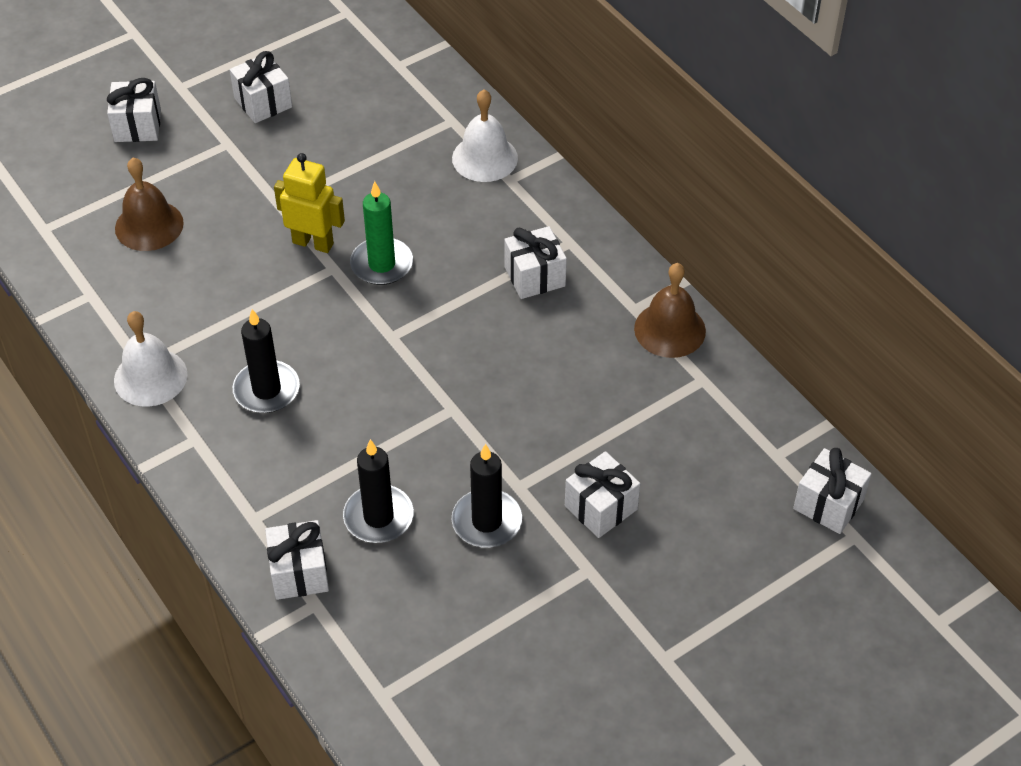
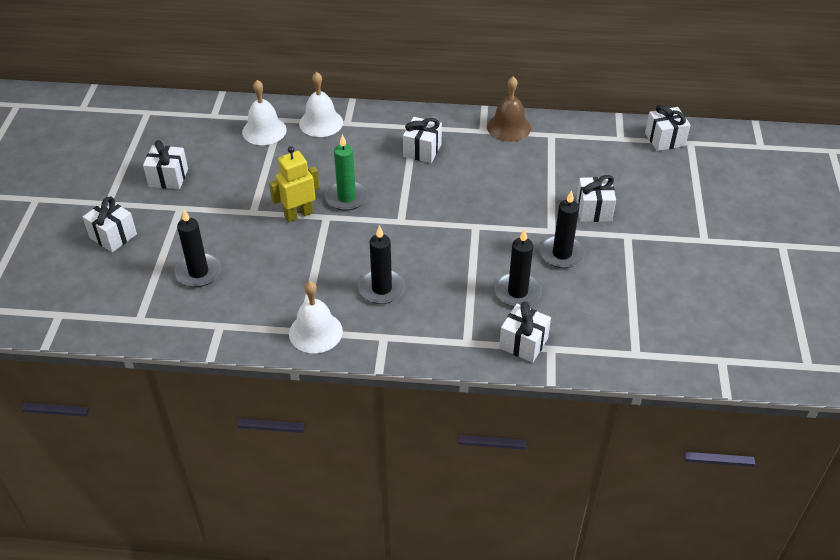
camera: 50 degrees left, 5 degrees down
brown bell [115,158,184,251] -> black candle [174,209,221,287]
none -> white bell [242,80,287,145]

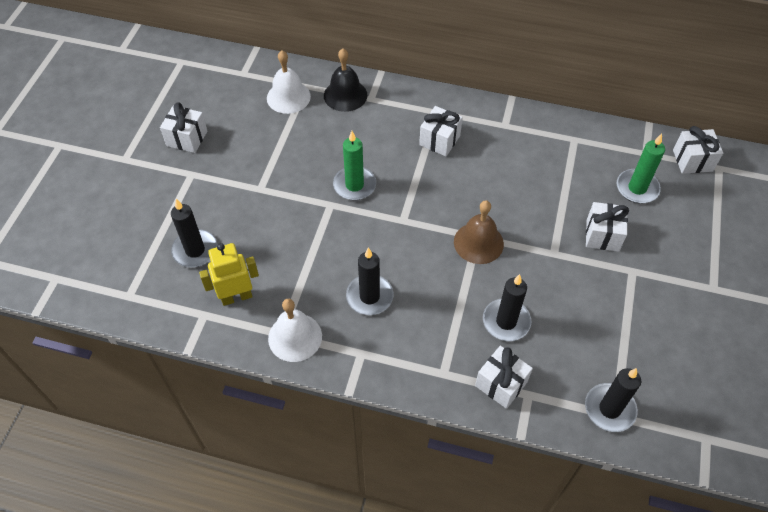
camera: 10 degrees right, 10 degrees up
white gift [83,197,137,252] -> none
yellow robot [269,146,319,222] -> yellow robot moved to [199,243,259,306]
white bell [299,72,343,137] -> black bell [324,48,367,112]
brown bell [487,76,531,142] -> brown bell moved to [454,200,504,264]
black candle [540,190,586,268] -> black candle moved to [585,368,641,432]
none -> green candle [617,134,665,203]

